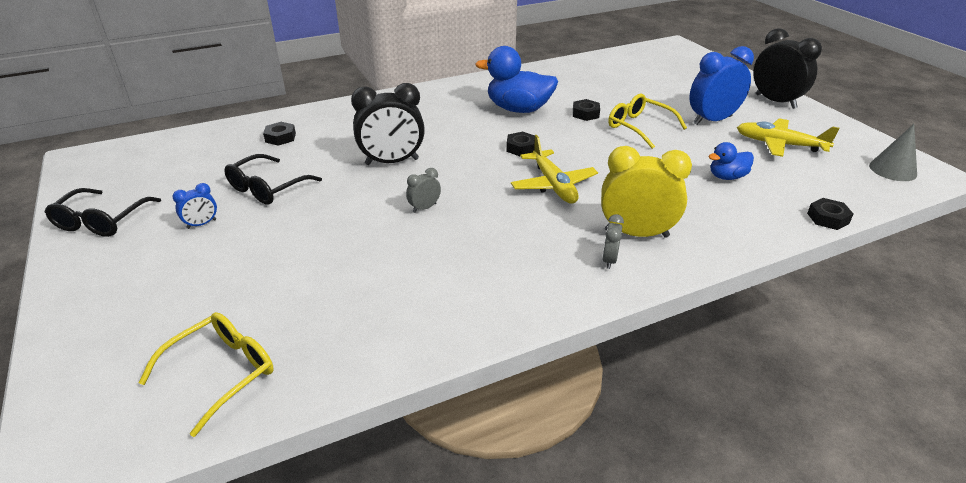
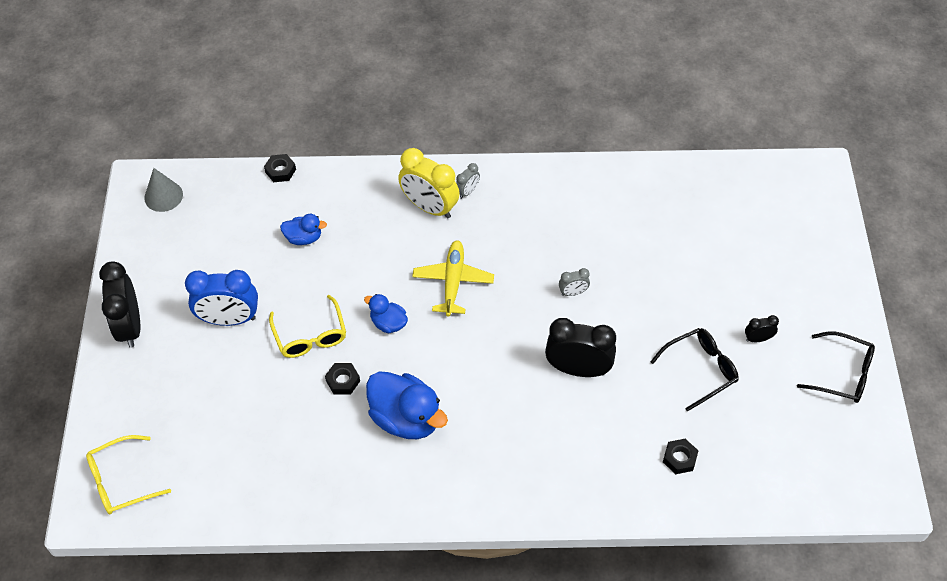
camera: 155 degrees left, 20 degrees up
black glasses [45,188,161,237] -> black glasses turned 75 degrees clockwise [797,331,875,403]
yellow glasses [139,312,274,437] -> yellow glasses moved to [86,435,171,514]
blue clock [172,183,217,229] -> black clock [745,315,779,342]
black nut [506,131,535,156] -> none
yellow plane [737,118,840,157] -> none
none -> blue duck [364,294,408,333]

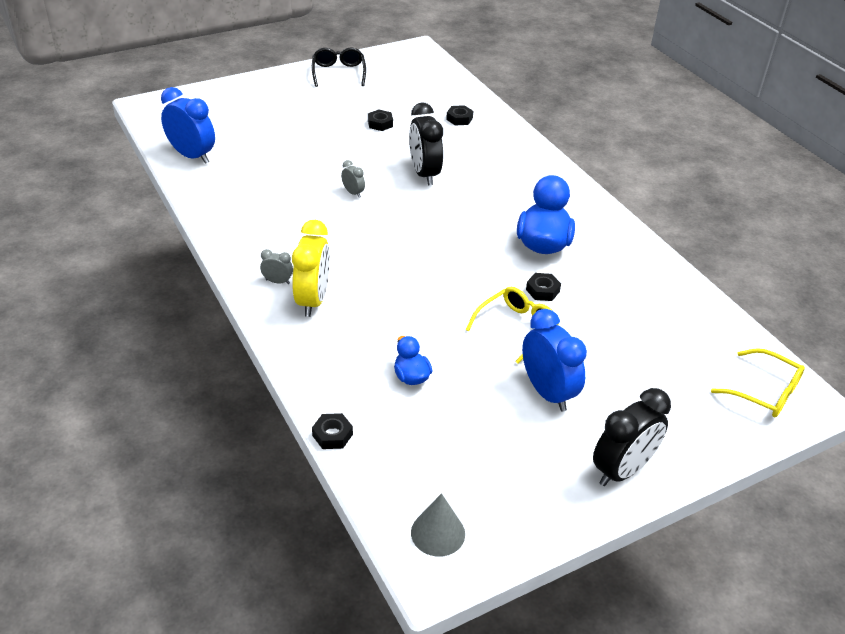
camera: 120 degrees left, 15 degrees down
blue duck [364,294,408,333] -> none
yellow plane [412,240,494,317] -> none
black glasses [650,328,739,412] -> black nut [368,109,393,131]
black clock [745,315,779,342] -> none
none -> blue clock [161,87,215,164]

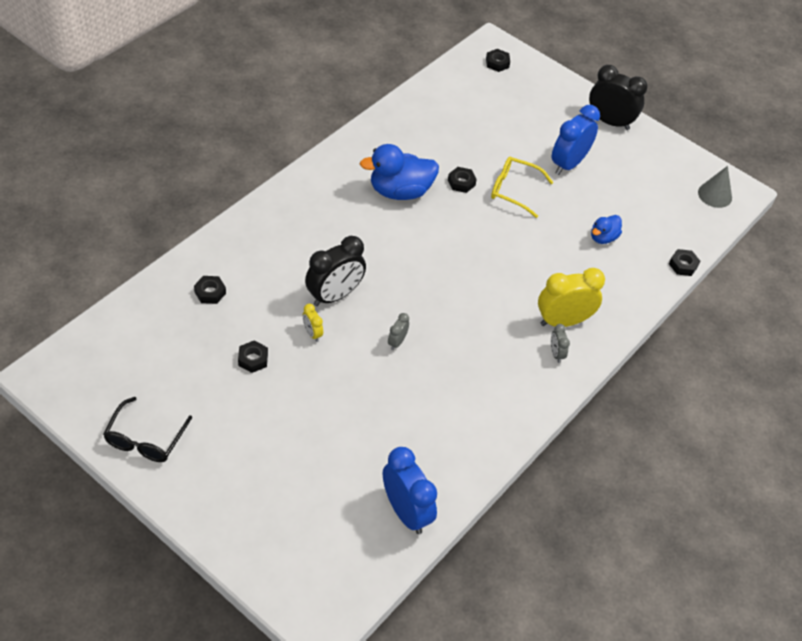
camera: 115 degrees left, 10 degrees up
blue clock [161,87,215,164] -> blue clock turned 135 degrees clockwise [383,447,437,534]
black glasses [312,48,366,87] -> black glasses turned 45 degrees counterclockwise [103,397,192,462]
yellow glasses [711,348,805,417] -> black nut [486,49,510,72]
none -> yellow clock [303,304,323,342]

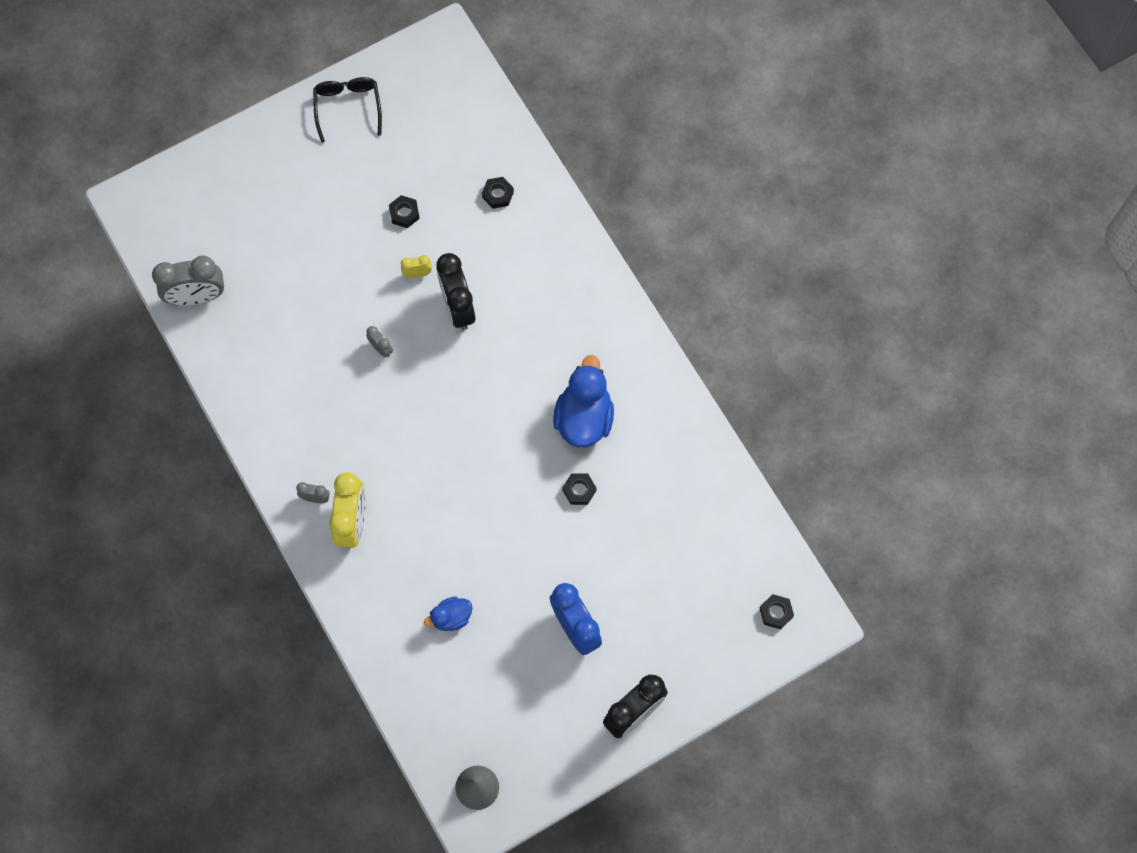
camera: 115 degrees right, 20 degrees up
black glasses [103,397,192,462] -> black glasses turned 45 degrees clockwise [313,77,382,143]
blue clock [383,447,437,534] -> grey clock [152,255,224,306]
yellow glasses [491,157,554,218] -> none
blue duck [591,215,622,244] -> blue duck turned 90 degrees counterclockwise [424,596,473,631]
black nut [669,249,700,276] -> none

